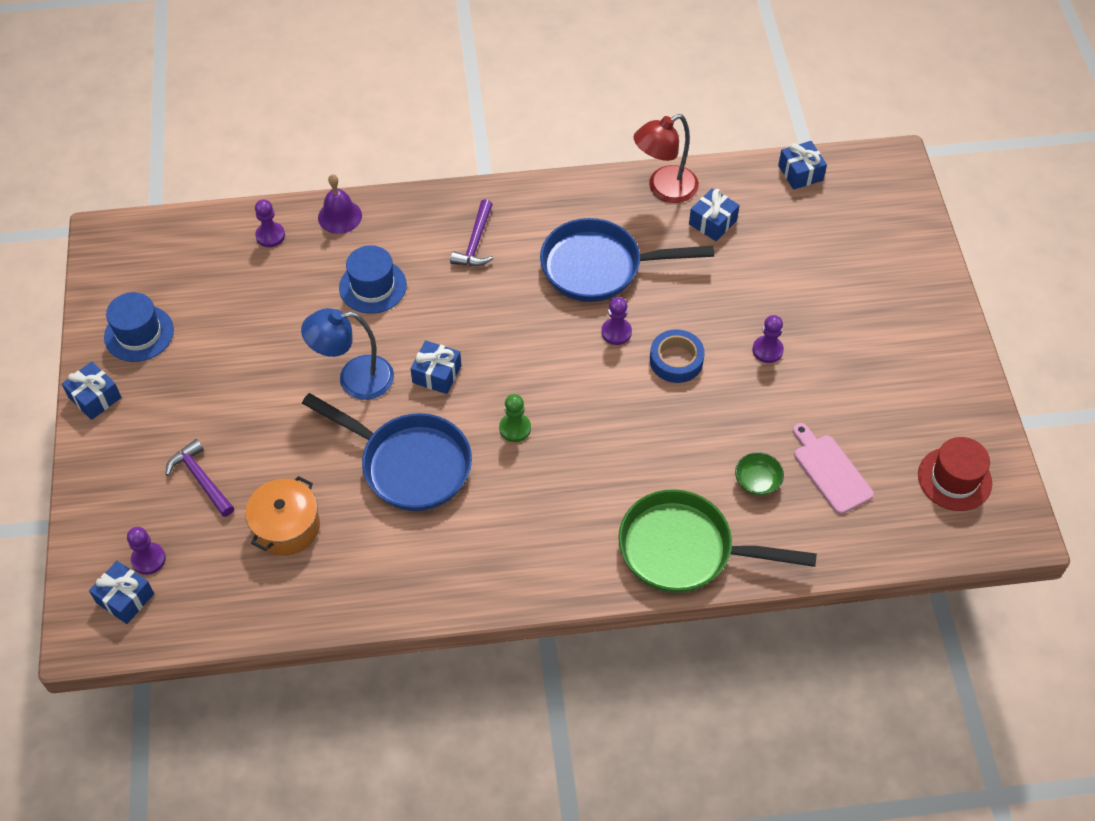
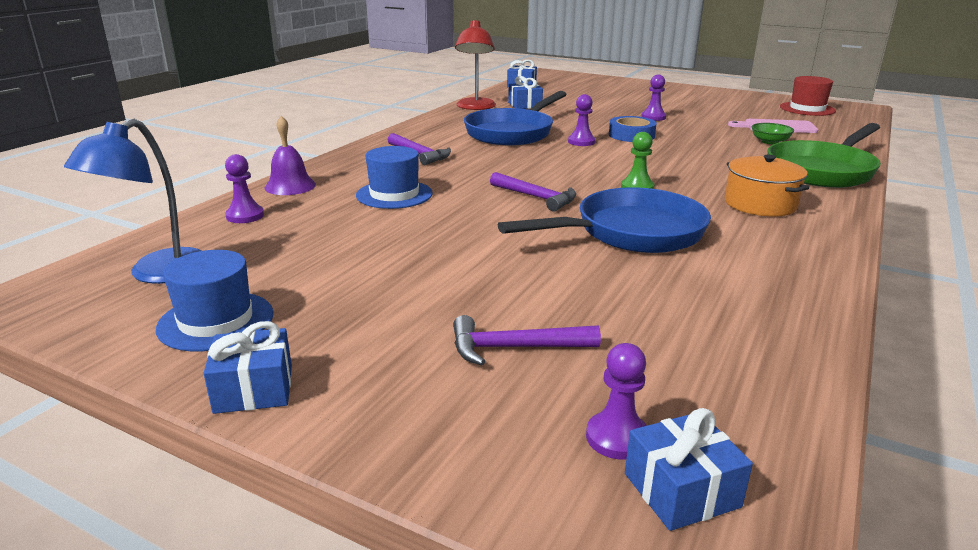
camera: 55 degrees left, 30 degrees down
orange pot [245,476,320,556] -> orange pot moved to [725,155,809,217]
blue lamp [301,308,394,400] -> blue lamp moved to [64,119,202,284]
blue gift [410,340,461,394] -> purple hammer [490,172,576,212]

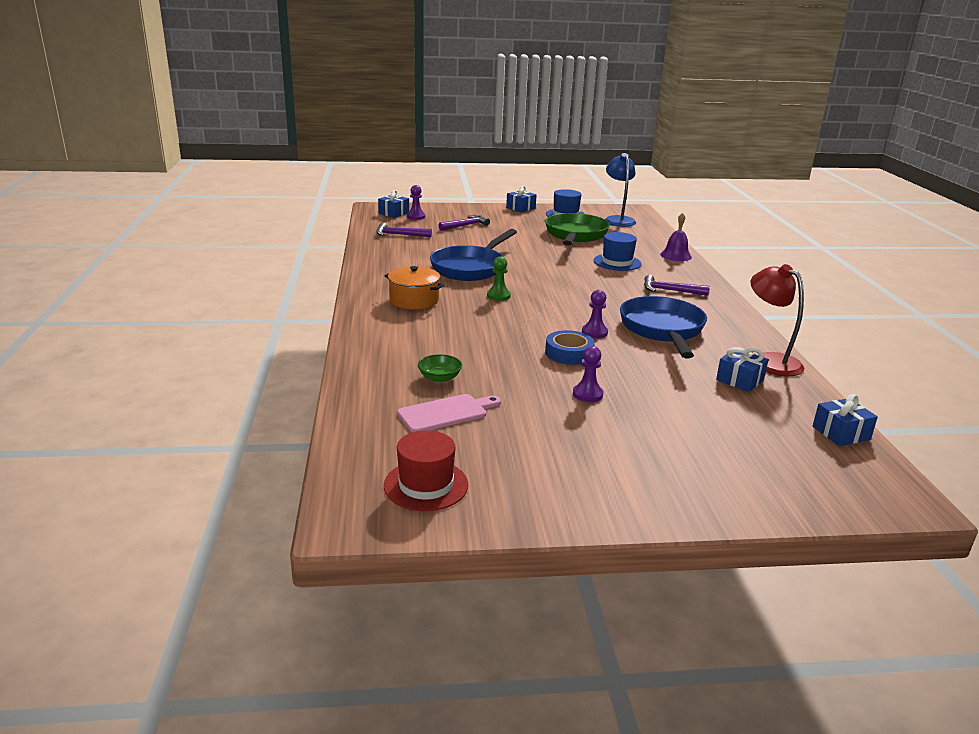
camera: 145 degrees right, 0 degrees up
purple pawn [225,154,264,223] -> none
purple hammer [490,172,576,212] -> purple hammer moved to [376,222,432,237]
green pan [767,123,881,188] -> green pan moved to [545,213,610,246]

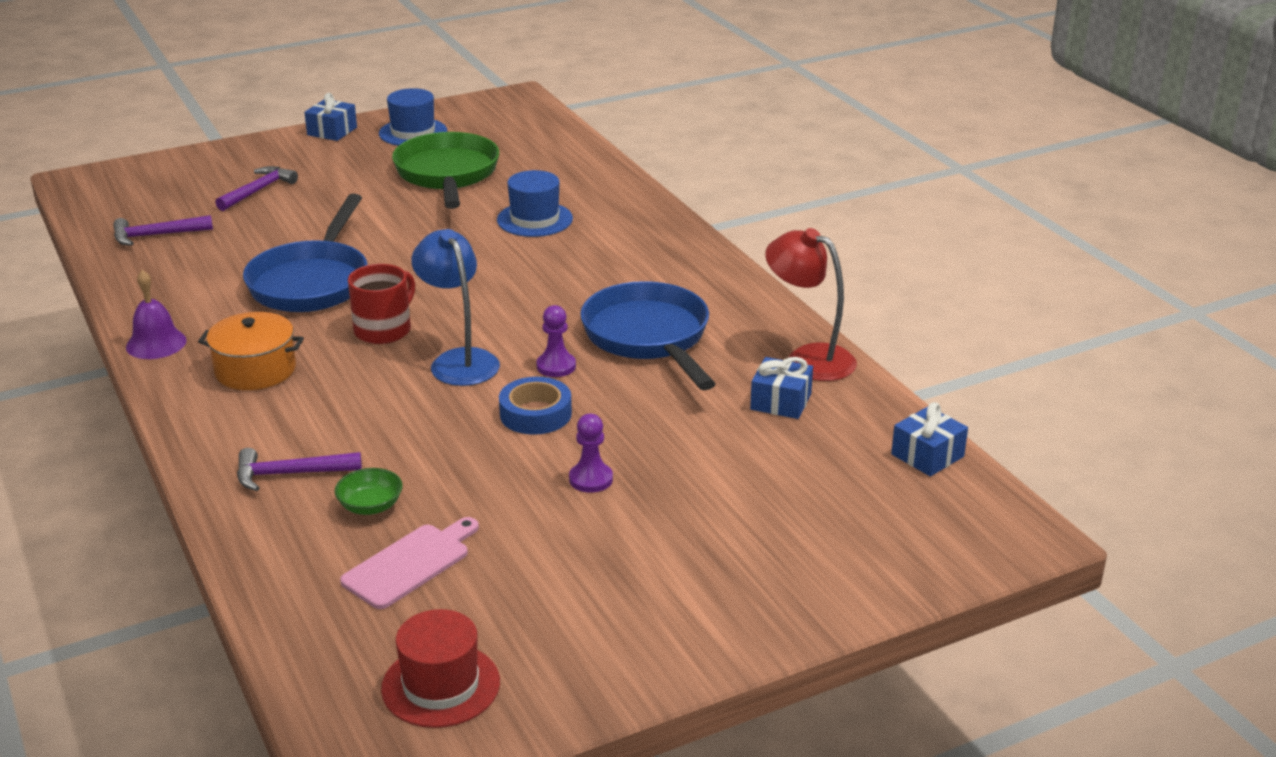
camera: 20 degrees left, 5 degrees up
blue gift [378,190,409,218] -> none
purple pawn [407,185,425,220] -> none
green pawn [487,256,511,301] -> red mug [348,264,415,344]
blue lamp [605,153,636,227] -> blue lamp moved to [411,229,500,386]
purple hammer [644,275,710,296] -> purple hammer moved to [237,448,362,491]
purple bell [660,213,692,261] -> purple bell moved to [126,270,187,359]

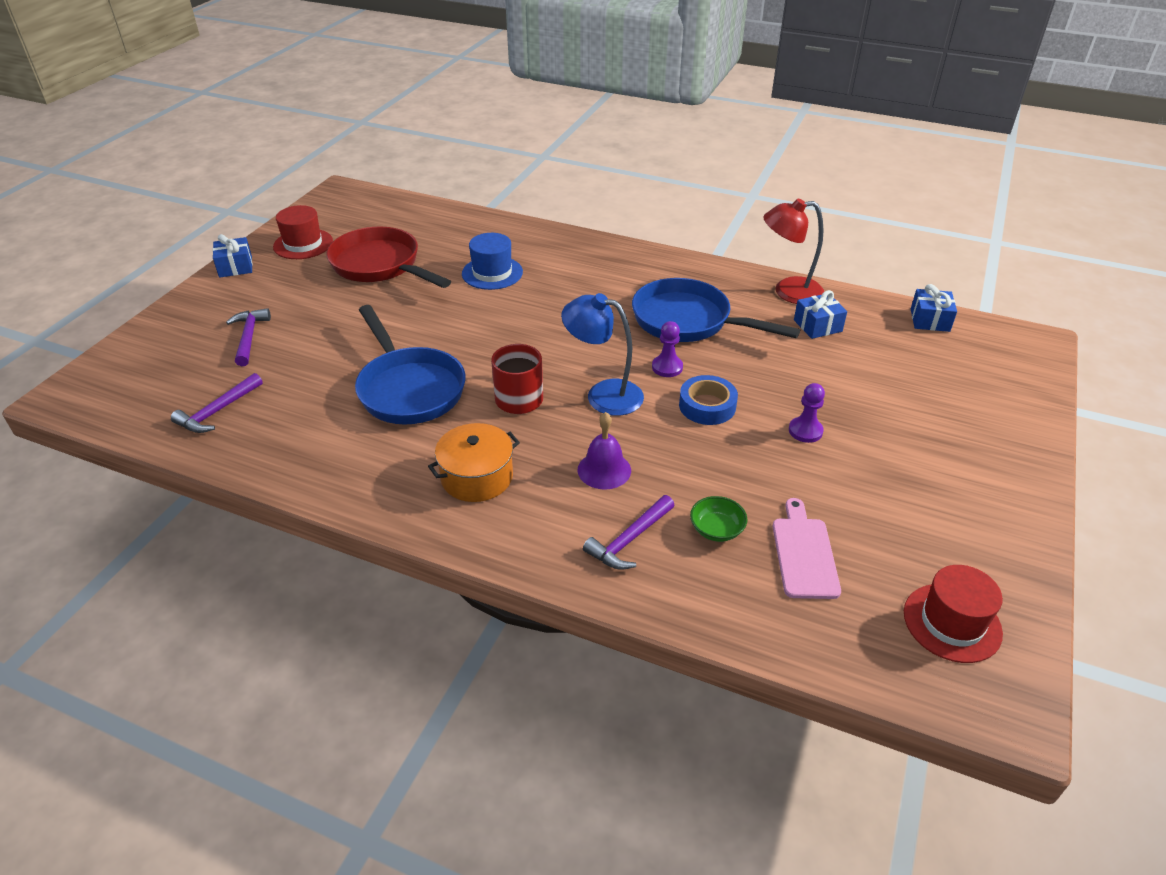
camera: 40 degrees left, 10 degrees up
purple bell [126,270,187,359] -> purple bell moved to [578,412,631,490]
blue hat [379,88,447,146] -> red hat [273,205,333,259]
green pan [392,132,499,209] -> red pan [326,227,451,288]

